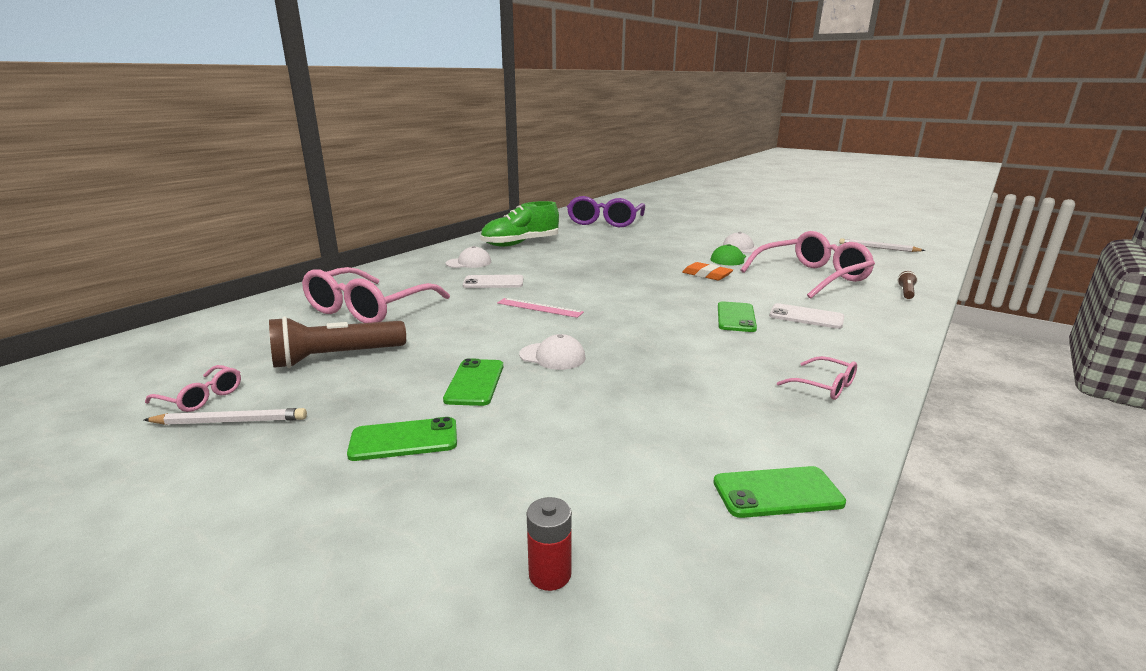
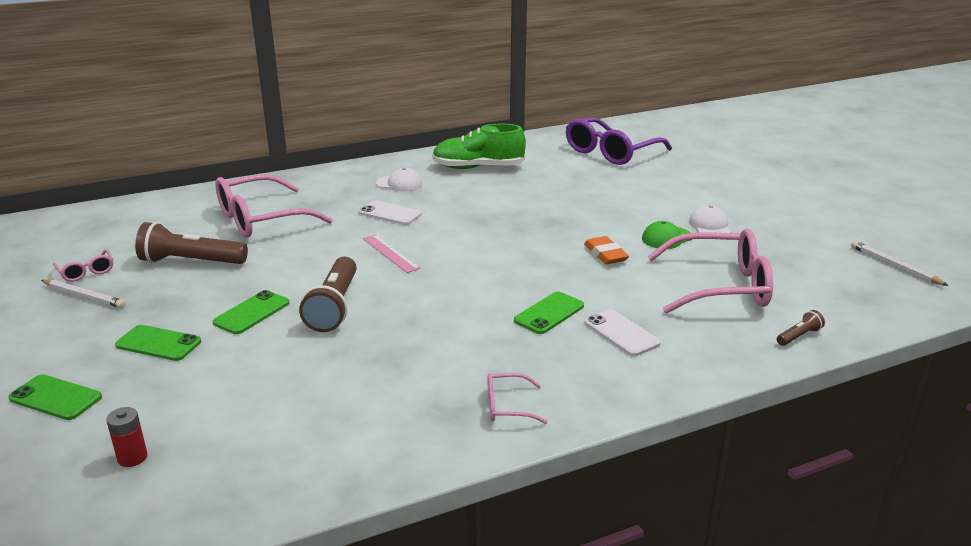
camera: 30 degrees right, 5 degrees up
white cap [519,334,586,370] -> brown flashlight [299,257,357,332]
green phone [713,466,846,518] -> green phone moved to [9,374,102,420]
pink glasses [777,356,857,400] -> pink glasses turned 105 degrees clockwise [488,373,548,424]

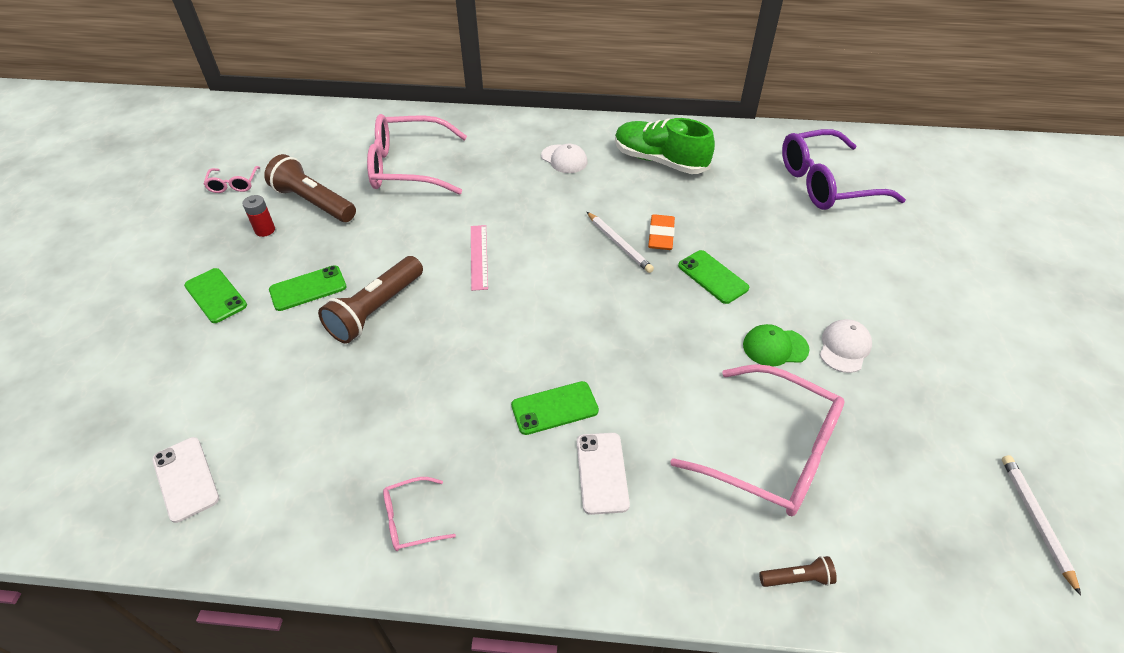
camera: 30 degrees right, 20 degrees up
green phone [9,374,102,420] -> green phone moved to [678,250,749,304]
white pencil [41,279,126,308] -> white pencil moved to [587,212,654,273]
red battery [106,407,147,467] -> red battery moved to [242,195,275,237]
white phone [359,200,422,225] -> white phone moved to [152,437,219,523]
pink glasses [488,373,548,424] -> pink glasses turned 45 degrees counterclockwise [383,477,456,551]
orange eraser [584,236,629,264] -> orange eraser moved to [648,214,675,250]

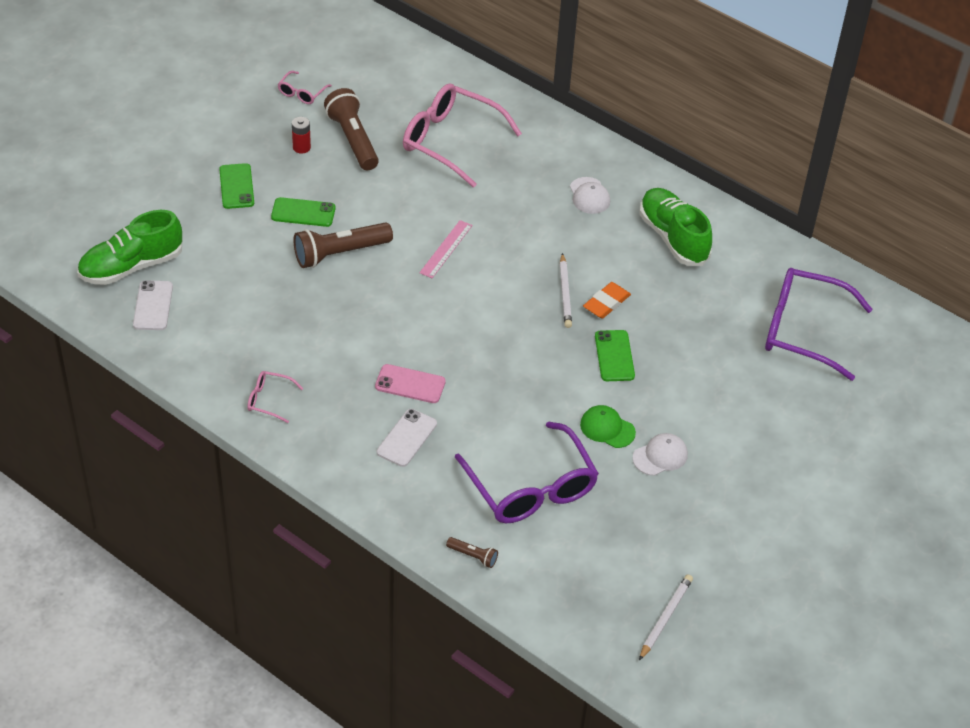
camera: 30 degrees right, 0 degrees up
green phone [511,381,599,435] -> pink phone [375,364,446,403]
pink glasses [670,364,845,516] -> purple glasses [455,422,599,523]
none -> green shoe [77,210,182,285]

